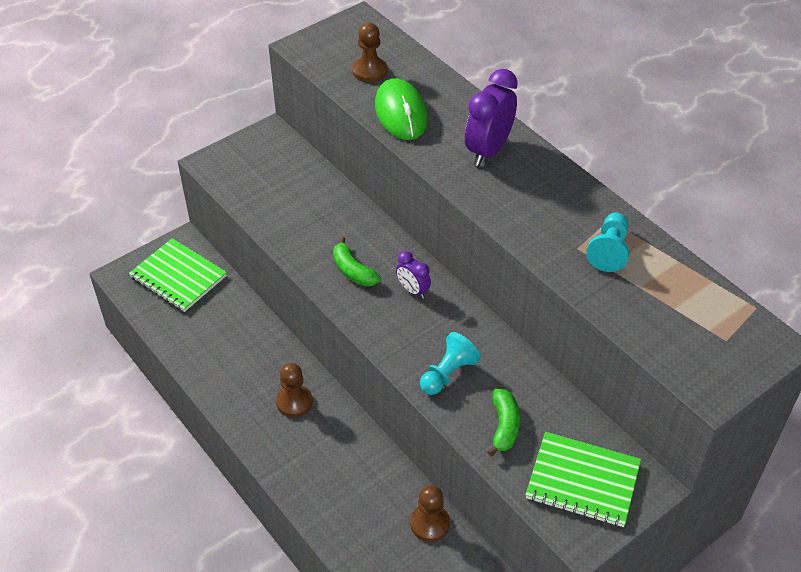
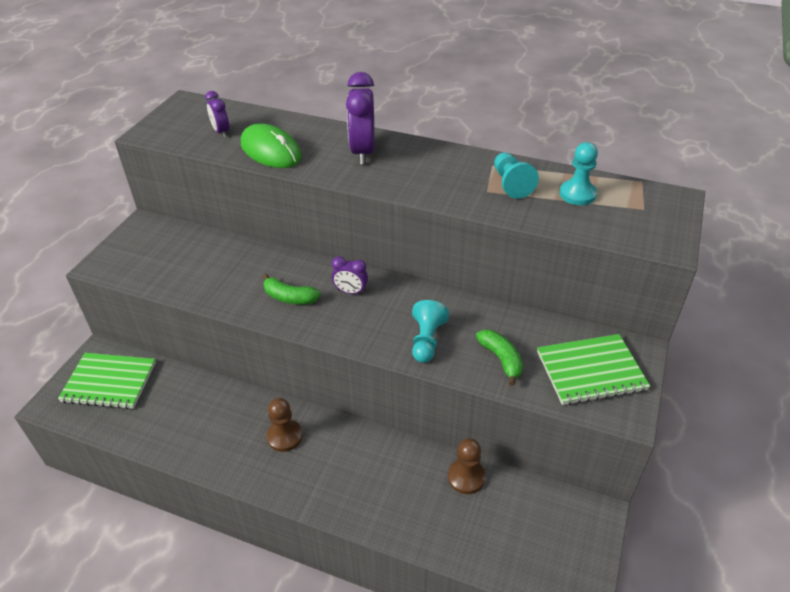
camera: 30 degrees left, 5 degrees down
brown pawn [352,23,387,83] -> purple clock [205,91,229,137]
none -> turquoise pawn [559,142,598,205]

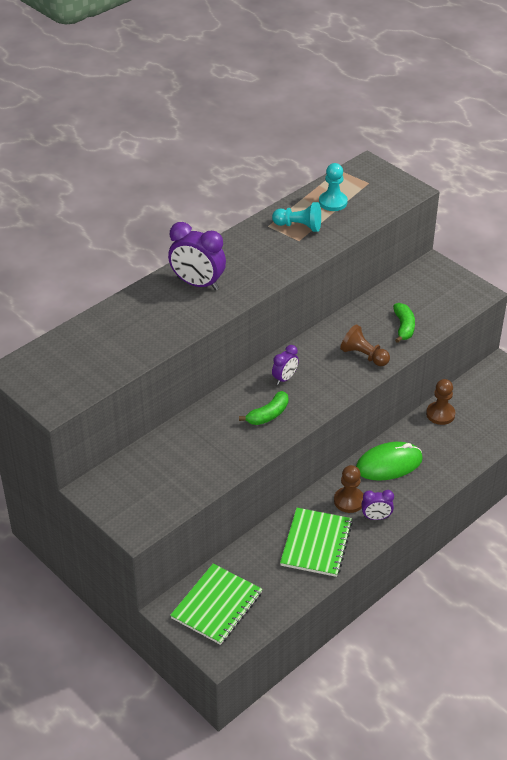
camera: 65 degrees left, 0 degrees up
purple clock [205,91,229,137] -> purple clock moved to [361,490,394,520]
green mouse [241,123,302,168] -> green mouse moved to [356,442,423,481]
turquoise pawn [412,300,449,363] -> brown pawn [340,324,390,366]
green banana [476,330,523,386] -> green banana turned 90 degrees clockwise [393,303,415,343]
green notebook [537,334,650,405] -> green notebook moved to [280,508,353,577]

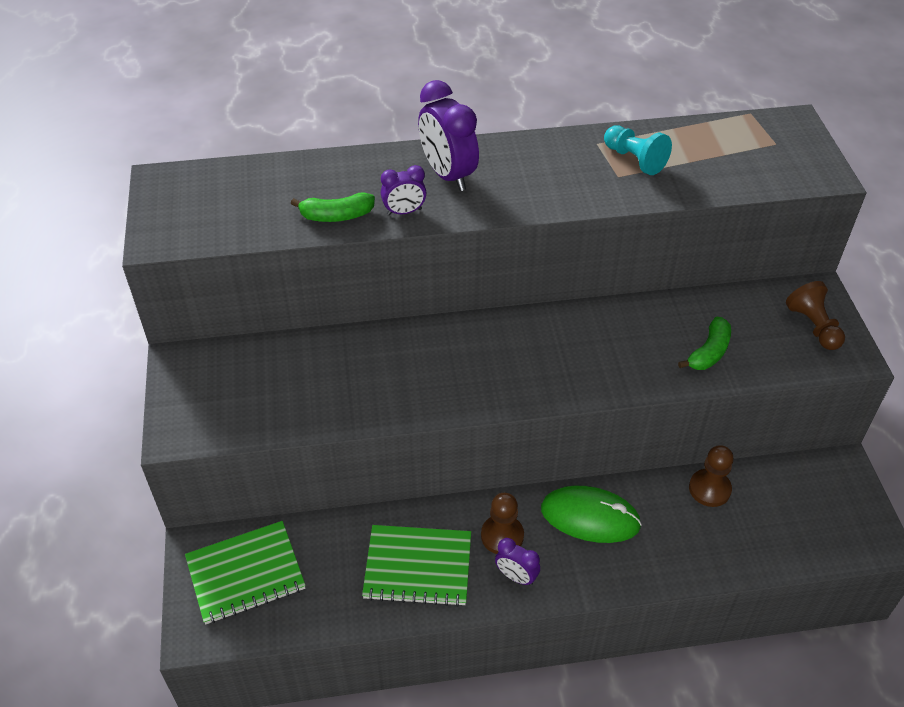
camera: 35 degrees right, 5 degrees up
green banana [239,391,288,425] -> green banana moved to [291,192,375,222]
purple clock [272,345,299,385] -> purple clock moved to [381,165,427,215]
green notebook [280,508,353,577] -> green notebook turned 45 degrees clockwise [362,525,471,607]
turquoise pawn [319,163,348,211] -> none
brown pawn [340,324,390,366] -> brown pawn moved to [786,281,845,350]

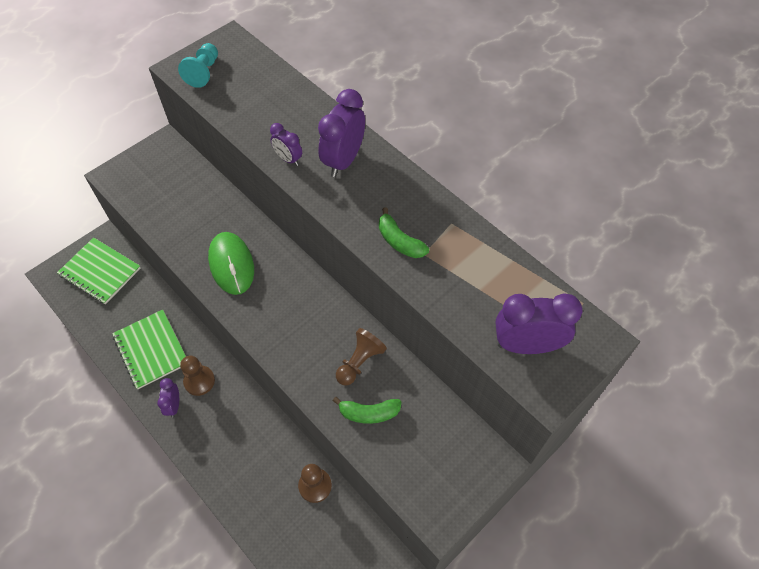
camera: 55 degrees right, 10 degrees up
green banana [291,192,375,222] -> green banana moved to [379,207,429,258]
green mouse [541,486,642,543] -> green mouse moved to [208,232,254,295]
turquoise pawn [604,125,672,175] -> turquoise pawn moved to [178,43,218,88]
brown pawn [786,281,845,350] -> brown pawn moved to [336,328,387,386]
none -> purple clock [496,293,583,354]

